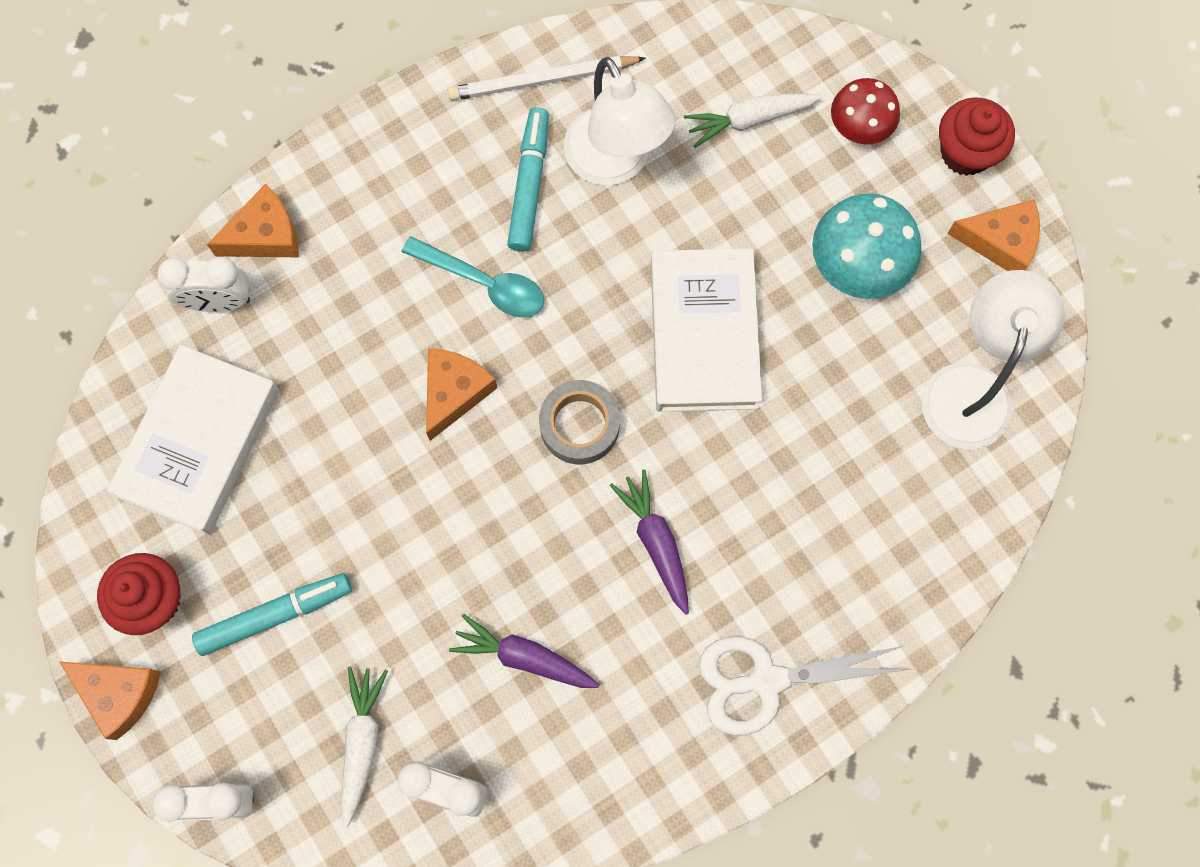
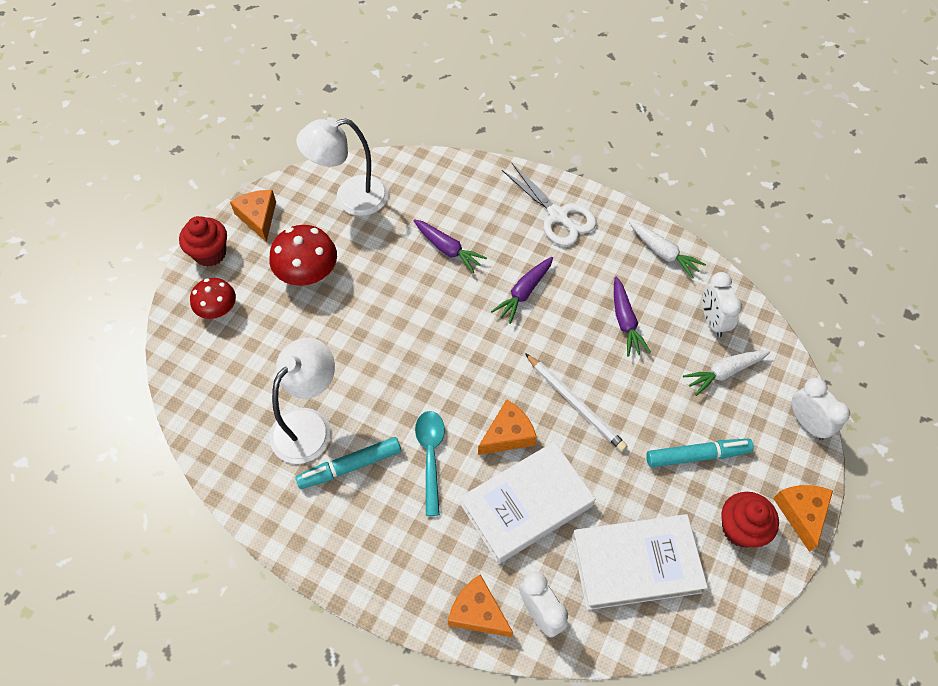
camera: 120 degrees left, 15 degrees down
turquoise marker [192,573,352,656] -> turquoise marker turned 135 degrees clockwise [646,439,754,467]
orange cheese [426,349,497,441] -> orange cheese turned 150 degrees clockwise [478,399,537,455]
white pencil [448,56,646,101] -> white pencil moved to [525,353,627,452]
grey tape [539,380,620,464] -> none
white book [651,248,762,412] -> white book moved to [460,441,595,564]
white carrot [684,93,822,148] -> white carrot moved to [629,221,706,279]
turquoise mushroom [812,194,921,299] -> red mushroom [270,225,337,286]
none -> purple carrot [413,219,487,273]

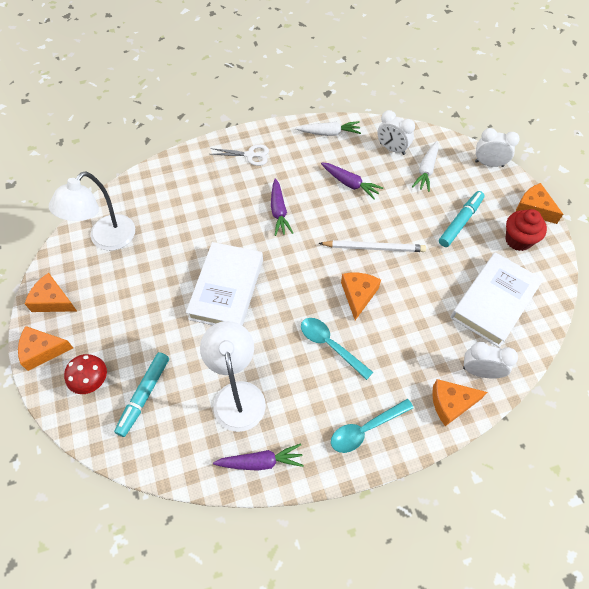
camera: 45 degrees left, 0 degrees up
red cupcake [179,216,227,267] -> orange cheese [18,326,73,371]
red mushroom [270,225,337,286] -> none
turquoise marker [296,437,401,489] -> turquoise marker moved to [114,352,169,437]
purple carrot [413,219,487,273] -> purple carrot moved to [213,443,304,471]
white book [460,441,595,564] -> white book moved to [186,242,263,326]
white scissors [502,162,596,246] -> white scissors [211,144,269,166], size x0.65
none -> turquoise spoon [331,399,414,453]

